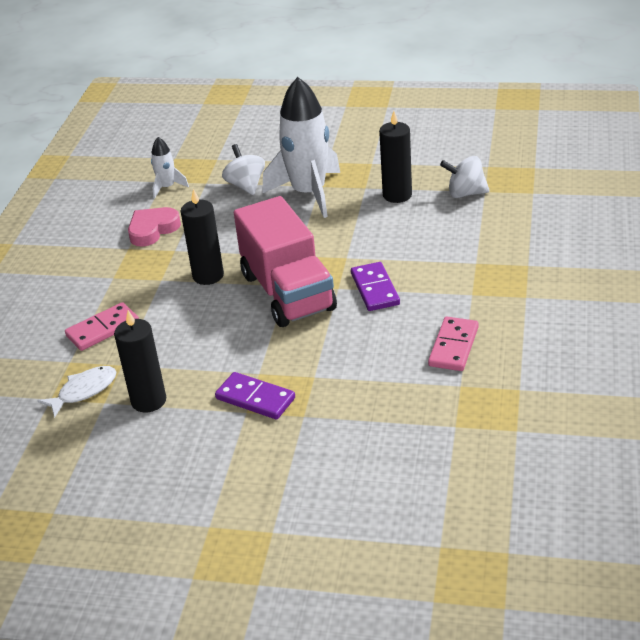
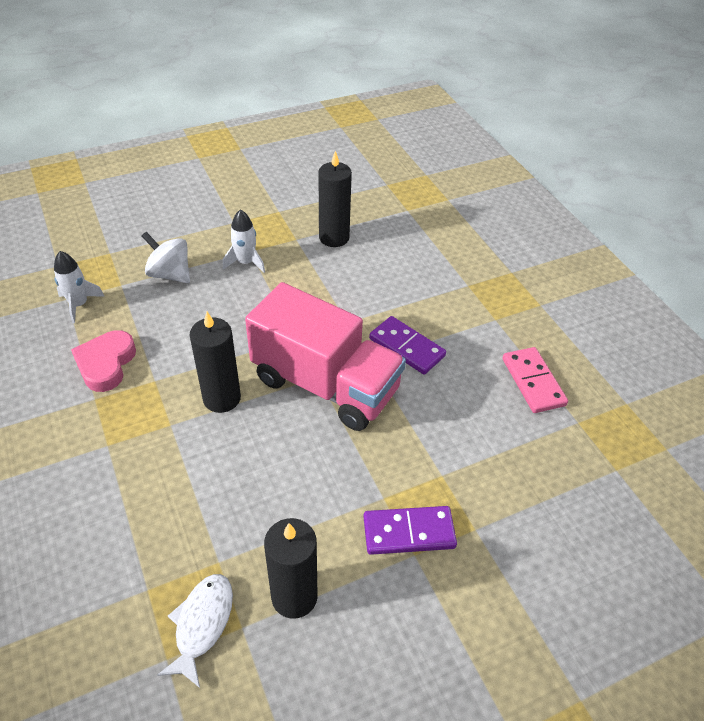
camera: 40 degrees left, 10 degrees up
pink domino [65,302,139,351] -> none
white rocket [263,77,340,218] -> white rocket [223,209,265,273], size x0.46
white spinning top [440,156,490,198] -> none

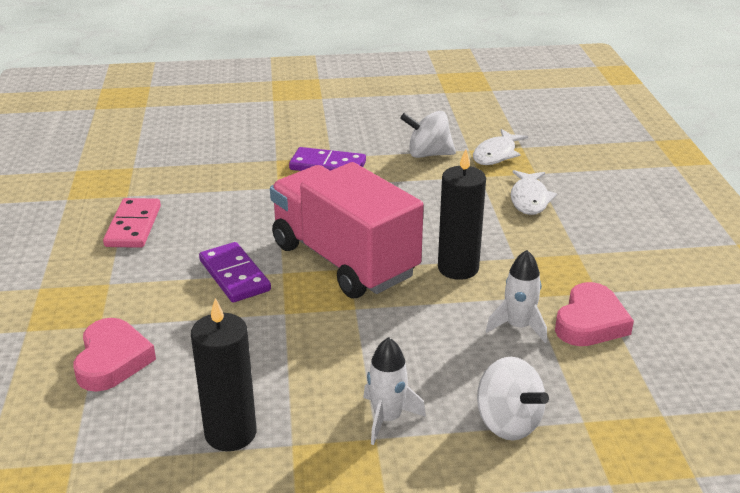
camera: 160 degrees left, 15 degrees down
white rocket [54,251,105,323] -> white rocket moved to [486,250,547,343]
black candle [264,518,318,619] -> white spinning top [400,111,456,158]
none -> pink heart [73,318,156,392]
none -> white fish [511,170,557,215]

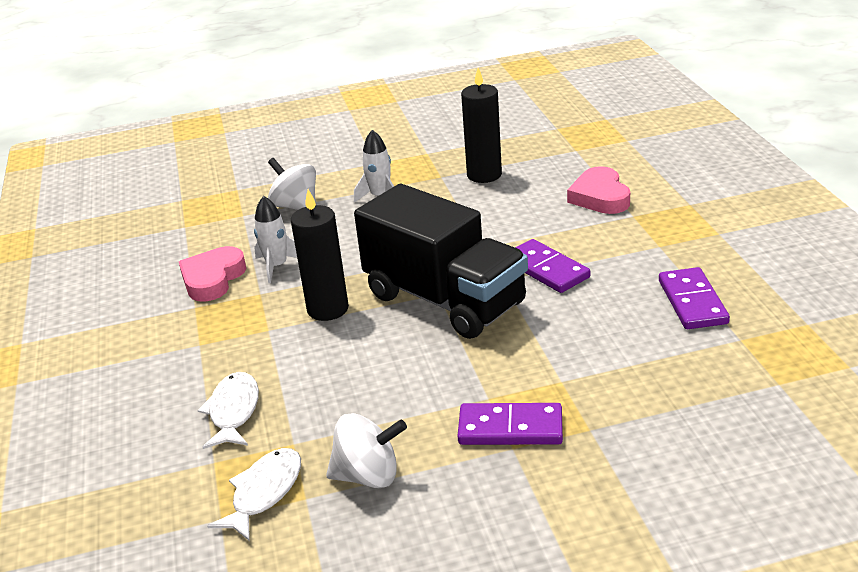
camera: 175 degrees right, 0 degrees up
pink domino [103,198,161,248] -> purple domino [659,267,730,329]
pink truck [270,162,424,298] -> black truck [354,184,528,339]

